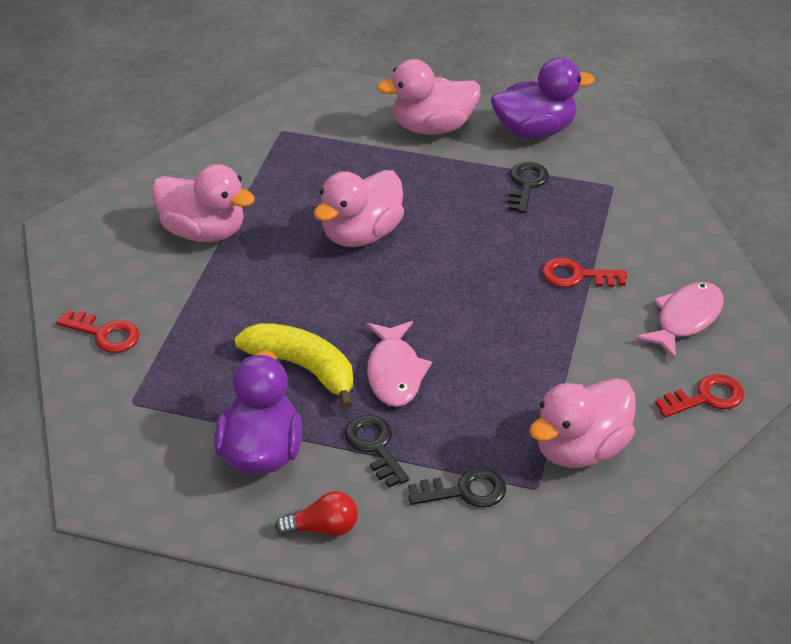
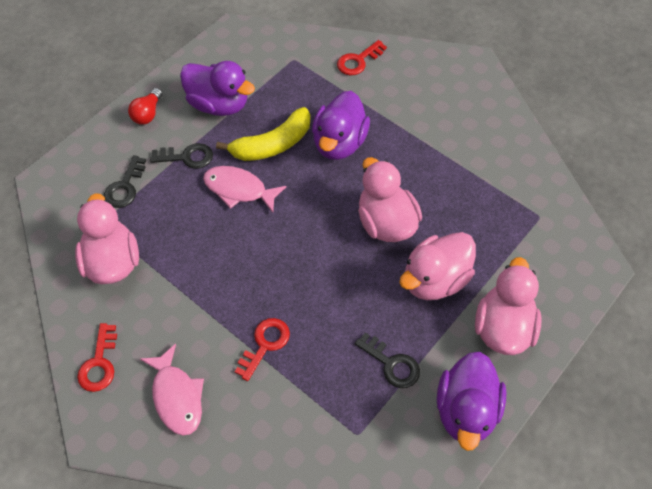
camera: 115 degrees right, 15 degrees up
pink duck [152,164,255,242] -> pink duck moved to [399,232,476,300]
none -> purple duck [312,91,370,160]

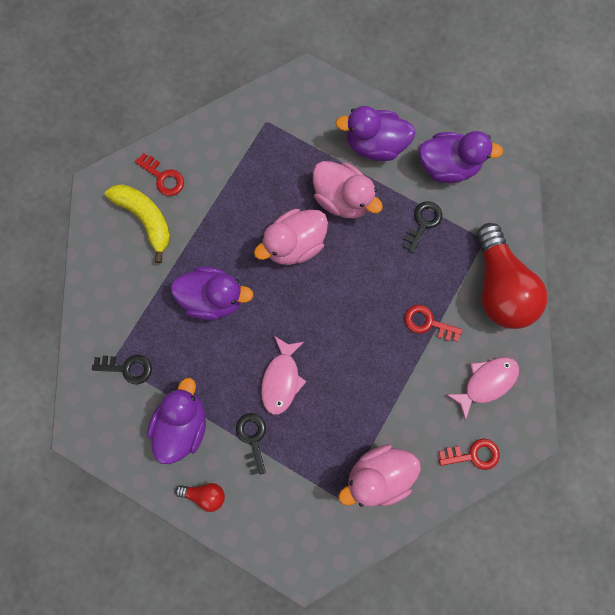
camera: 100 degrees left, 20 degrees up
black key [104,155,146,208] -> black key moved to [92,355,152,384]
yellow banana [216,107,311,161] -> yellow banana moved to [105,184,171,263]
red key [337,40,387,75] -> red key moved to [135,153,184,196]
pink duck [475,257,542,355] -> purple duck [335,106,416,161]
none -> red light bulb [477,223,547,329]

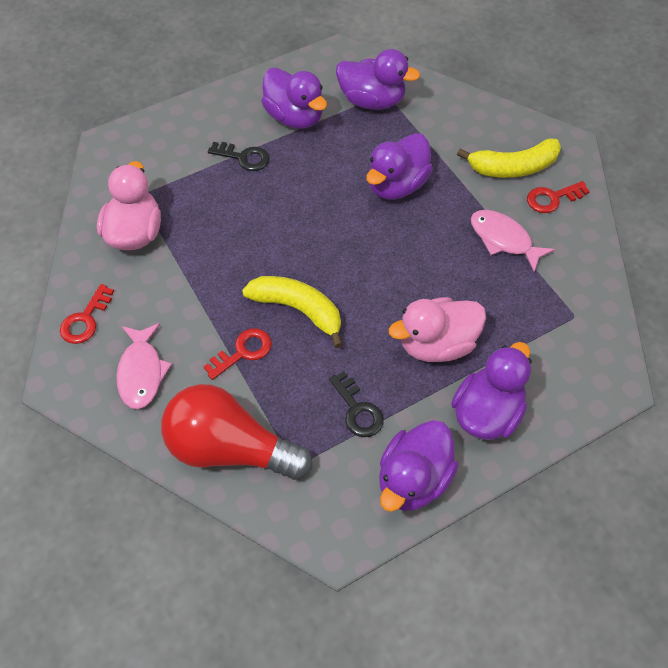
camera: 120 degrees right, 20 degrees down
black key [92,355,152,384] -> purple duck [336,49,420,110]
red light bulb [175,483,225,512] -> none
pink duck [254,209,328,265] -> none
pink fish [261,336,307,415] -> pink fish moved to [471,210,555,272]
none -> yellow banana [242,276,343,348]

